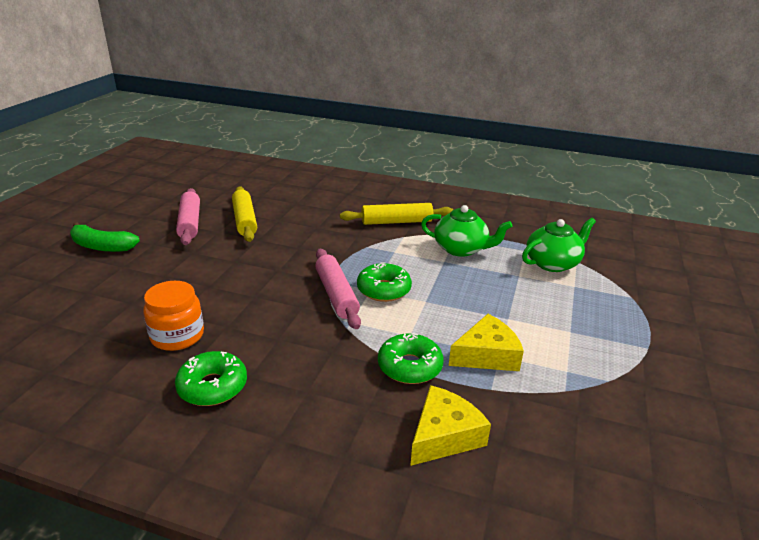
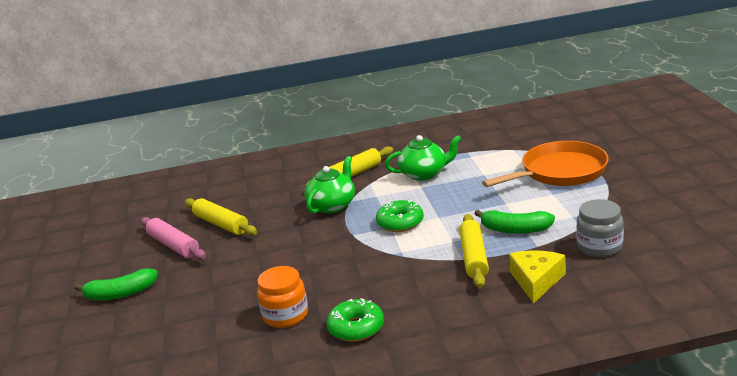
camera: 25 degrees left, 5 degrees down
pink rolling pin [315,249,361,329] -> none
green donut [378,333,444,384] -> yellow rolling pin [459,214,489,288]
yellow cheese [449,314,524,371] -> green banana [474,210,555,234]
green teapot [522,218,596,272] -> green teapot moved to [305,156,355,213]
none -> orange pan [482,141,609,187]
none -> grey jar [576,199,624,257]

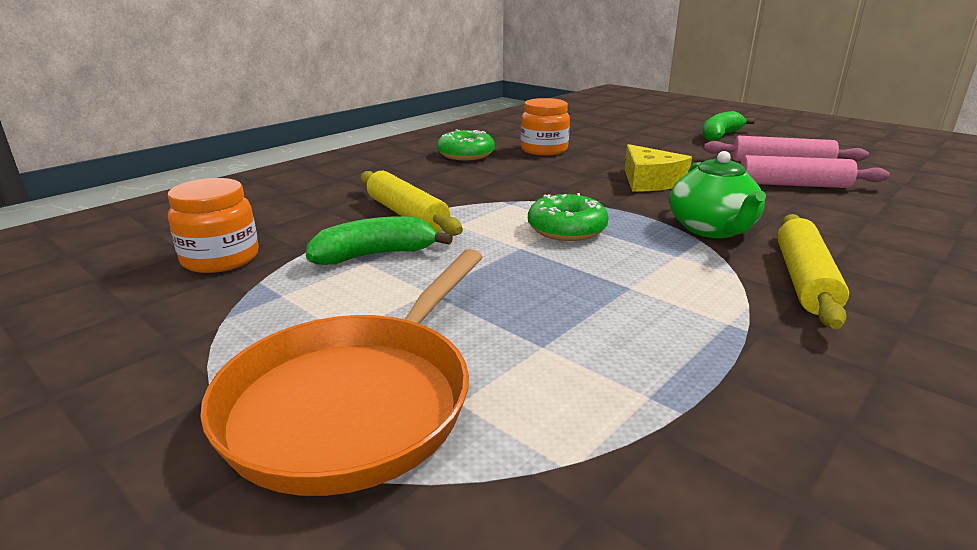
camera: 140 degrees right, 0 degrees up
yellow rolling pin [185,198,257,236] -> pink rolling pin [741,155,890,188]
green teapot [385,135,462,181] -> none
yellow cheese [509,250,566,303] -> yellow cheese moved to [625,144,692,191]
grey jar [576,199,624,257] -> orange jar [168,178,259,273]

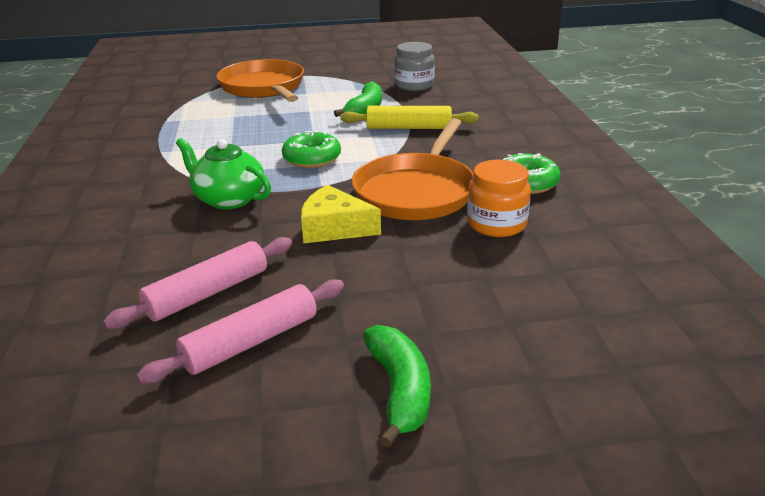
camera: 130 degrees right, 5 degrees up
orange jar [168,178,259,273] -> grey jar [394,42,435,91]
yellow rolling pin [777,214,849,329] -> none
none -> orange pan [352,118,473,220]

